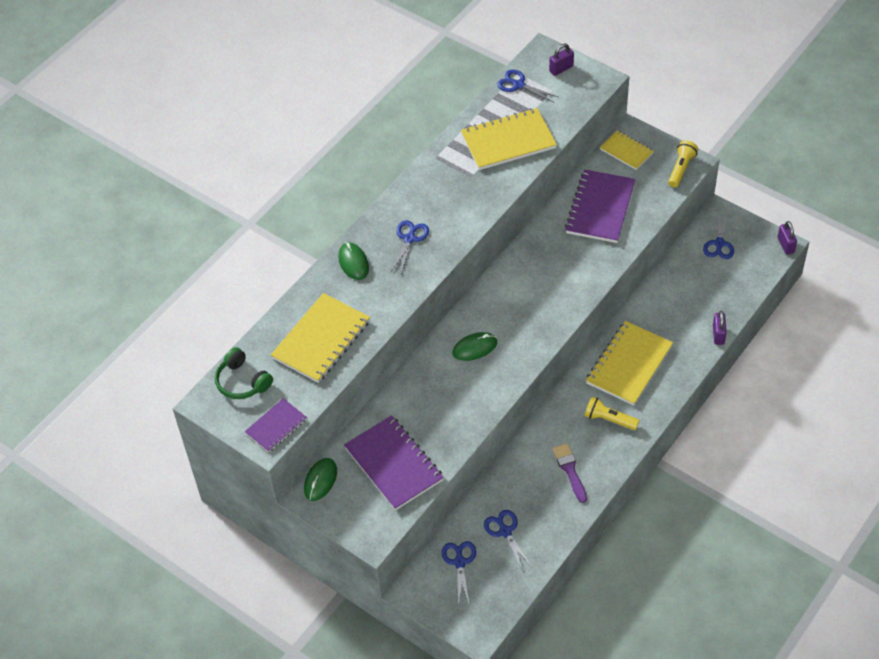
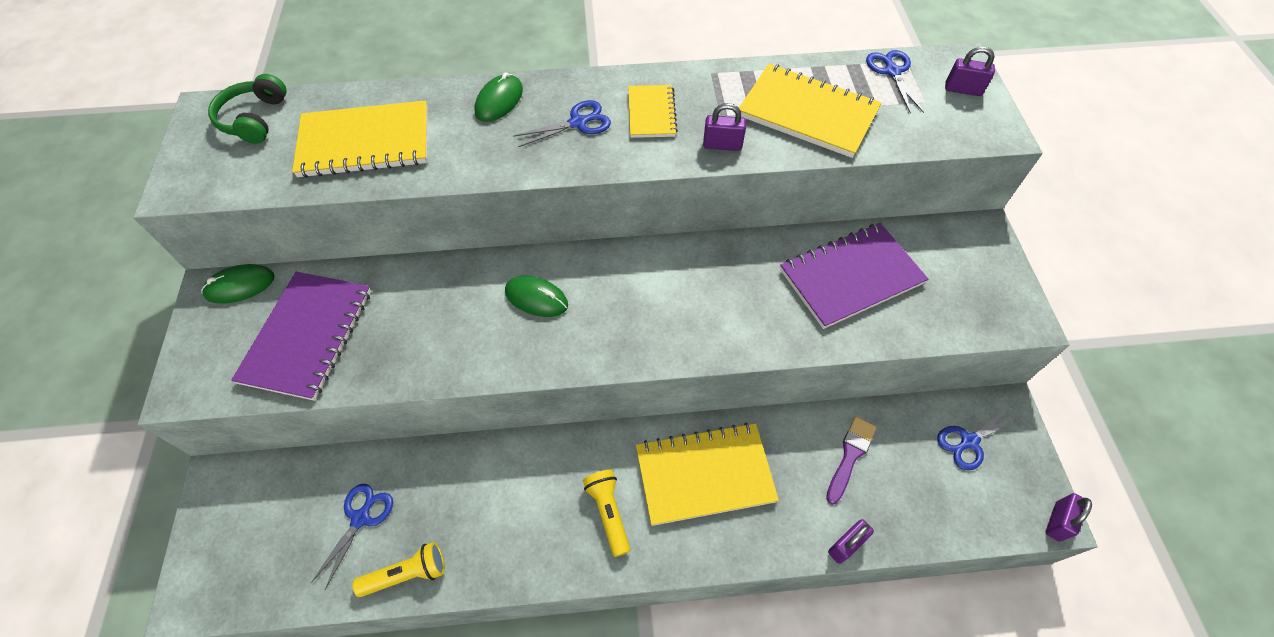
camera: 45 degrees right, 5 degrees up
purple notebook [245,398,307,453] -> none
blue scissors [442,541,476,606] -> none
purple brush [553,443,587,503] -> purple brush moved to [826,416,876,505]
yellow notebook [600,131,654,170] -> yellow notebook moved to [628,85,678,138]
yellow flashlight [668,140,698,188] -> yellow flashlight moved to [353,542,445,597]
none -> purple padlock [703,103,746,151]

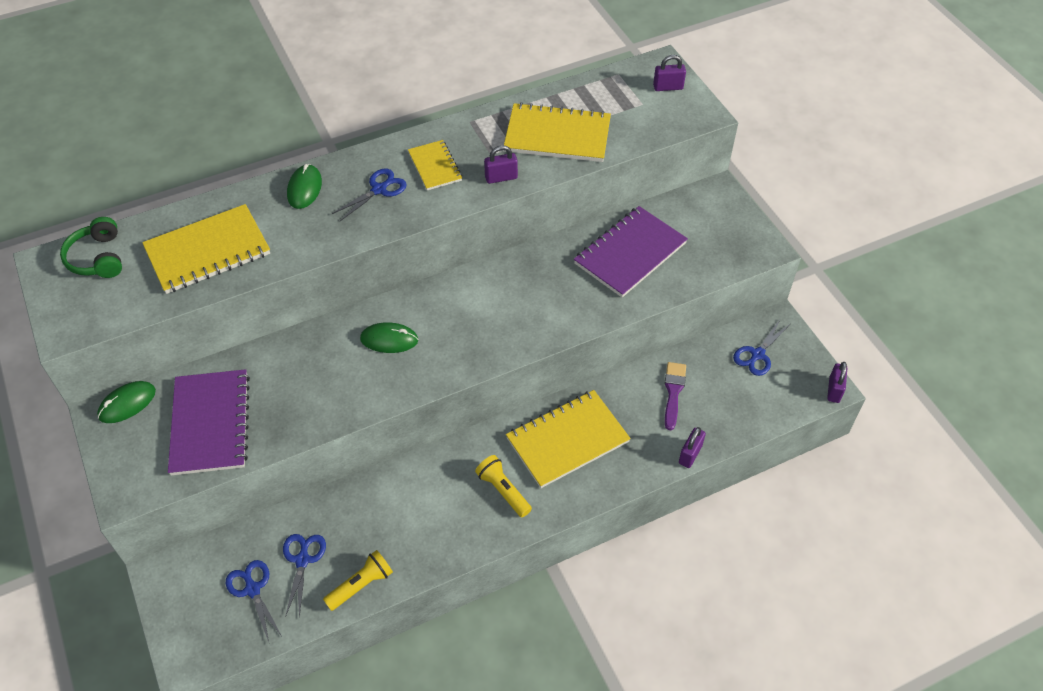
camera: 20 degrees left, 5 degrees down
blue scissors [866,50,924,114] -> blue scissors moved to [226,560,283,642]

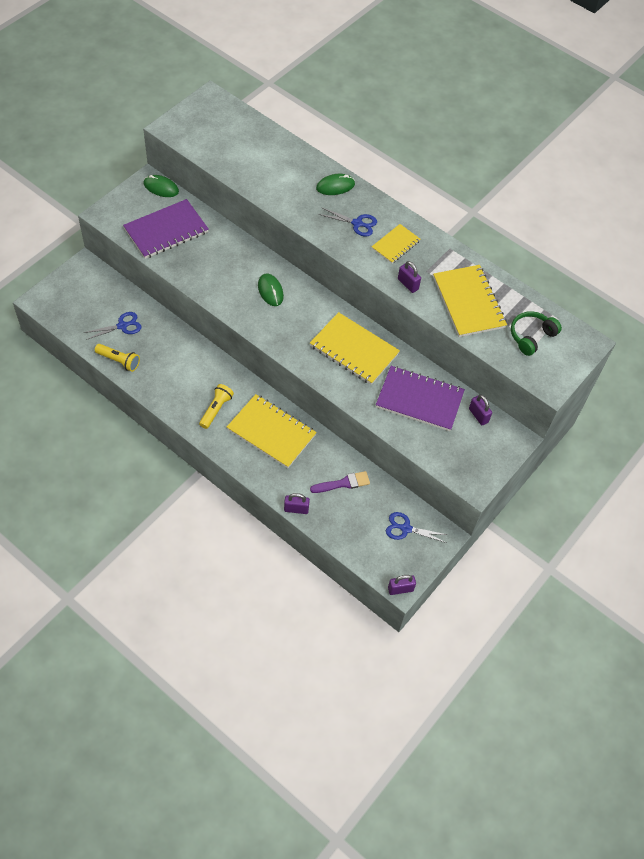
camera: 60 degrees right, 5 degrees up
green headphones [60,217,122,278] -> green headphones moved to [511,311,562,356]
yellow notebook [142,204,270,294] -> yellow notebook moved to [310,312,400,385]
blue scissors [226,560,283,642] -> none
purple padlock [653,55,686,91] -> purple padlock moved to [469,395,492,425]

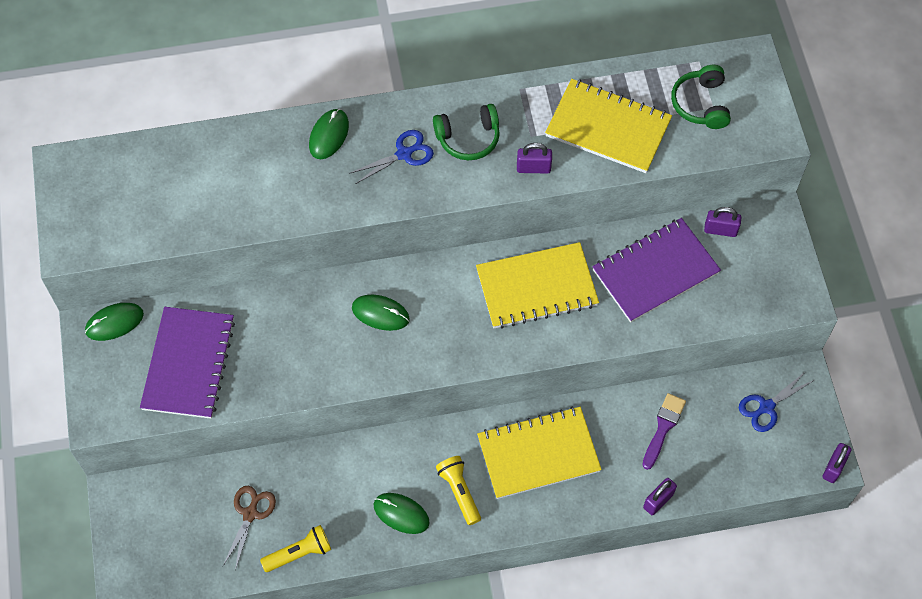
camera: 45 degrees left, 5 degrees up
blue scissors [83,312,142,340] -> brown scissors [223,486,276,570]
yellow notebook [372,224,420,263] -> green headphones [433,104,500,160]
none -> green mouse [373,493,430,534]

